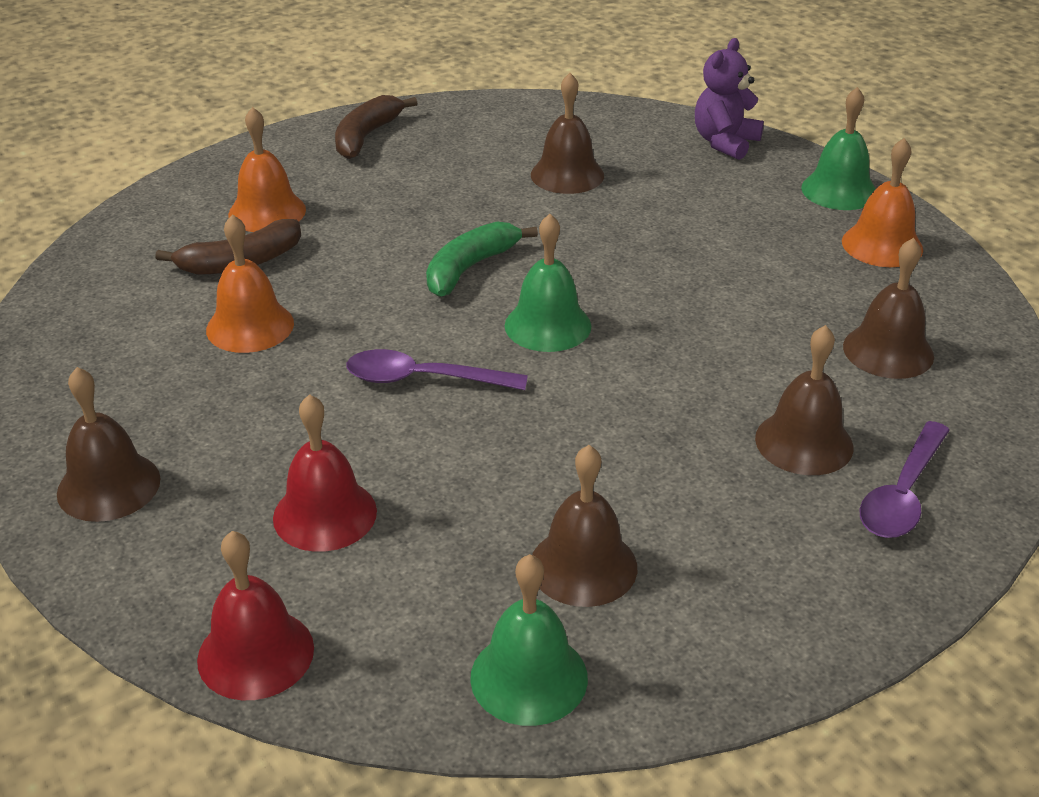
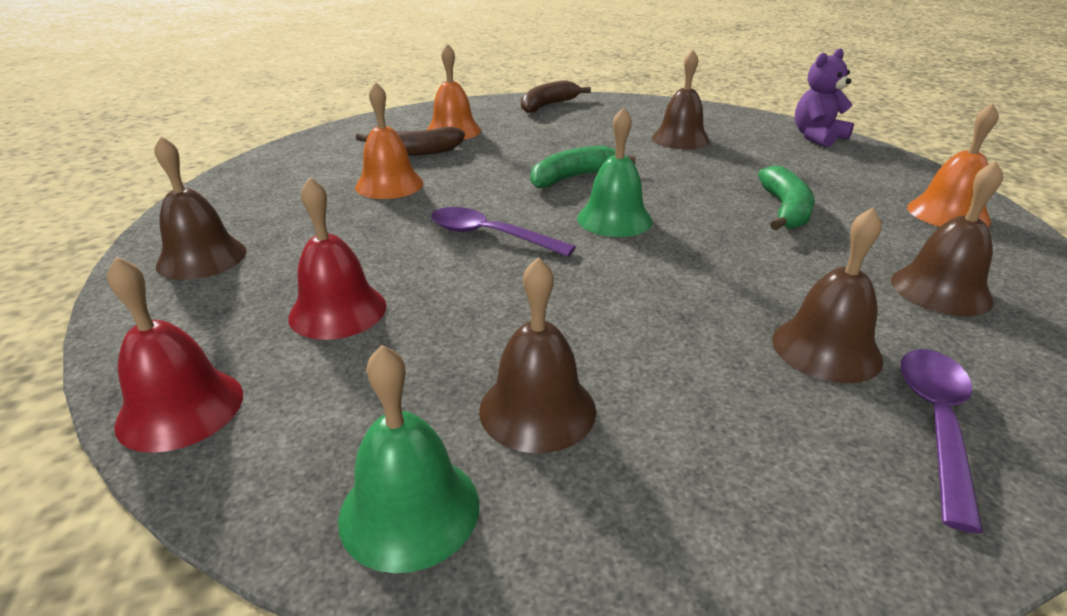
camera: 20 degrees right, 5 degrees down
green bell [801,87,876,210] -> none
purple spoon [860,421,950,538] -> purple spoon turned 150 degrees clockwise [900,349,983,534]
none -> green banana [758,166,815,230]

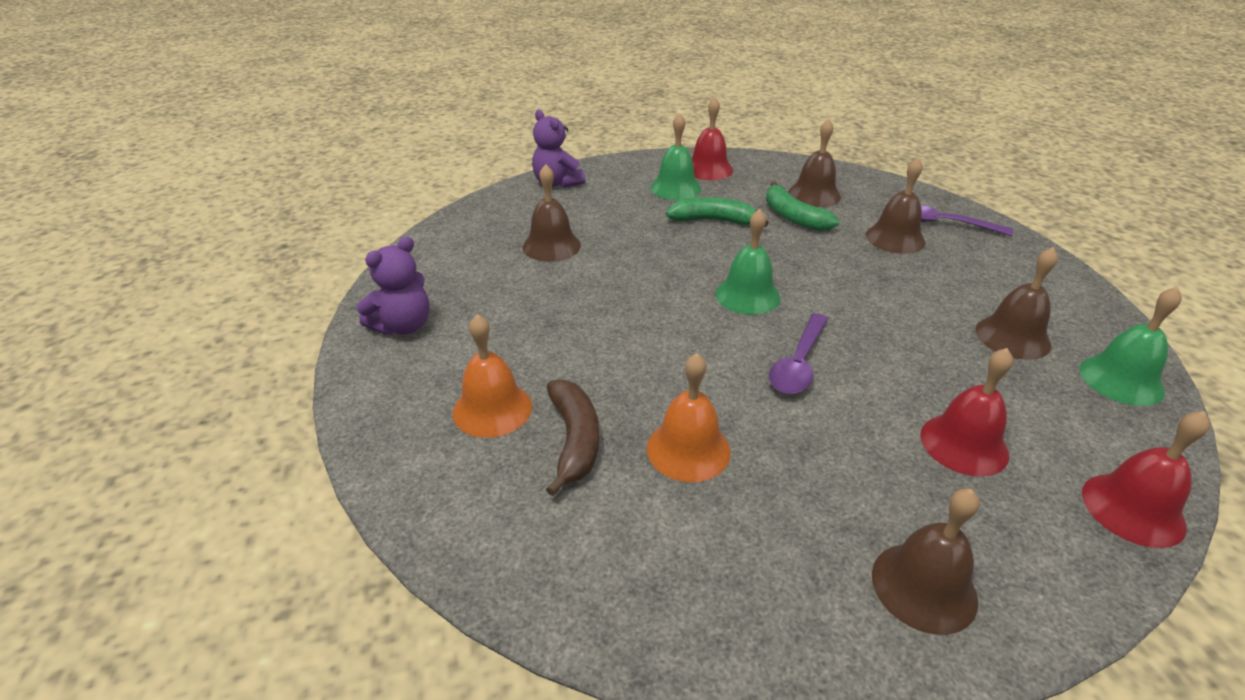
camera: 90 degrees left, 5 degrees up
brown banana [521,80,591,113] -> purple teddy bear [357,237,429,335]
green banana [531,146,636,188] -> green banana moved to [766,181,839,231]
orange bell [907,103,998,227] -> red bell [692,97,733,180]
none -> green bell [650,113,701,200]

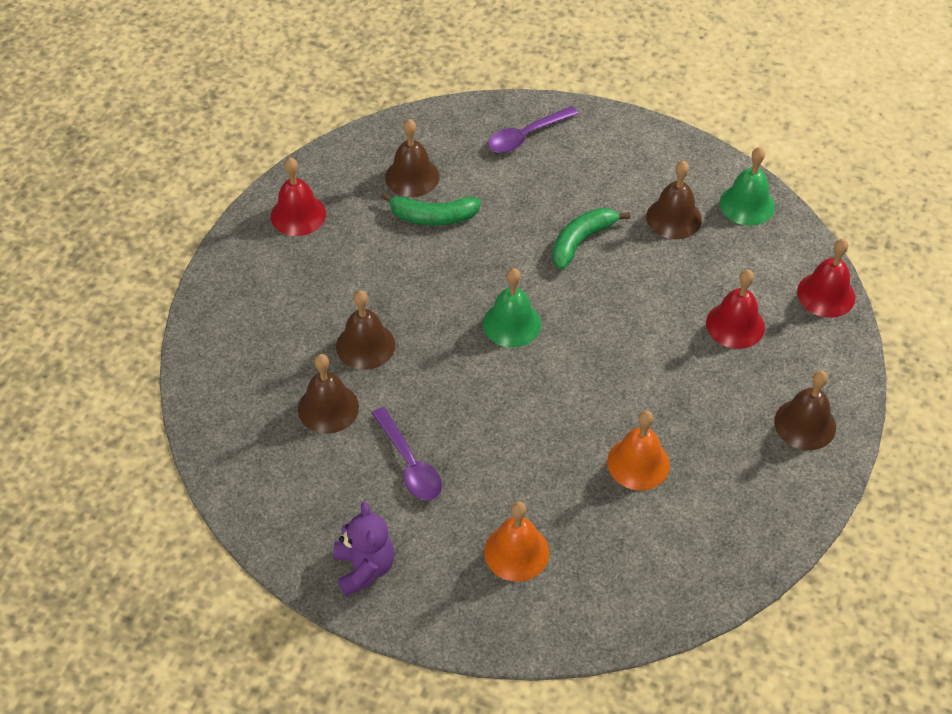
camera: 55 degrees left, 15 degrees up
purple teddy bear [532,110,585,188] -> none
brown banana [546,379,599,496] -> none
green bell [650,113,701,200] -> none
green banana [666,197,769,227] -> green banana moved to [552,208,630,270]
purple spoon [769,313,828,394] -> purple spoon moved to [372,407,442,501]
brown bell [866,158,925,254] -> brown bell moved to [336,290,395,370]

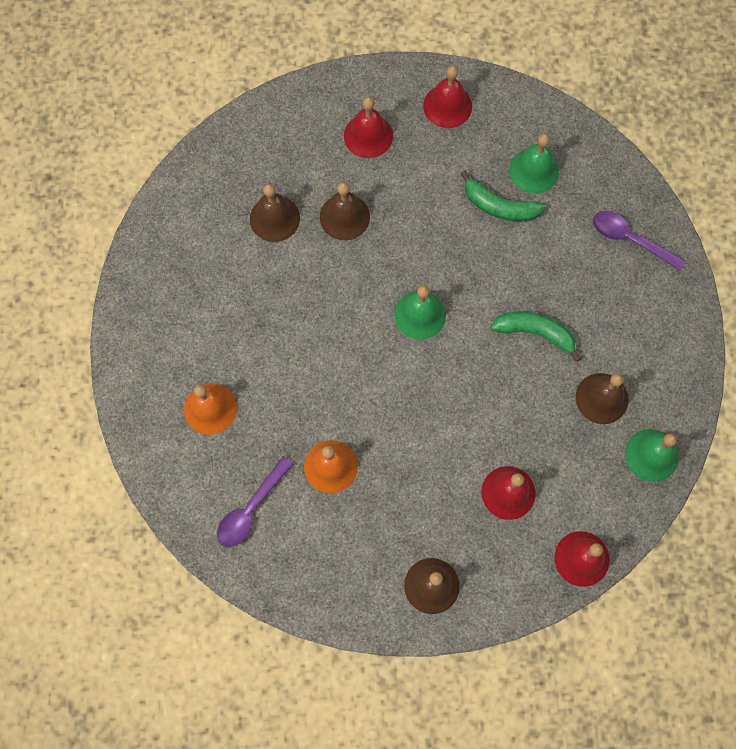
camera: 65 degrees right, 20 degrees up
purple teddy bear [333,502,394,596] -> none
purple spoon [372,407,442,501] -> purple spoon moved to [217,456,294,547]
green banana [381,192,481,226] -> green banana turned 45 degrees counterclockwise [460,170,546,221]
brown bell [385,119,439,197] -> green bell [509,133,559,194]
none -> red bell [344,97,393,158]

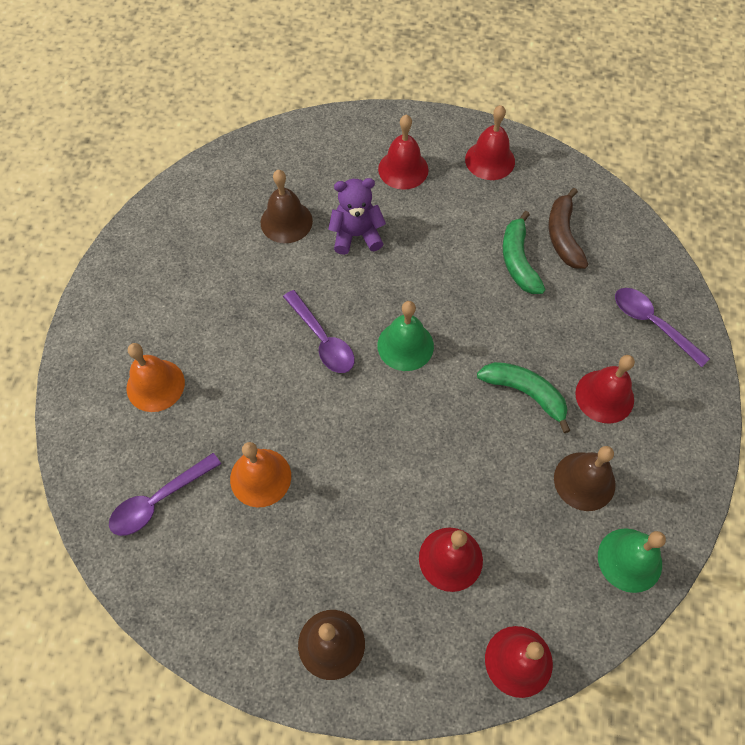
camera: 15 degrees right, 10 degrees down
brown bell [320,182,370,240] -> purple teddy bear [328,178,386,255]
green banana [460,170,546,221] -> green banana turned 45 degrees clockwise [503,211,546,294]
green bell [509,133,559,194] -> brown banana [549,188,588,269]
none -> purple spoon [283,290,355,373]
none -> red bell [575,355,635,424]

